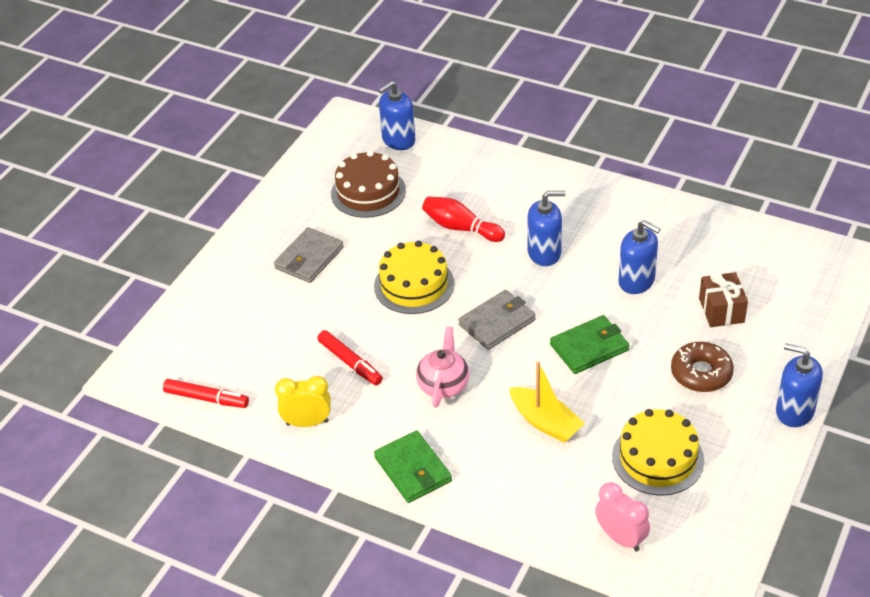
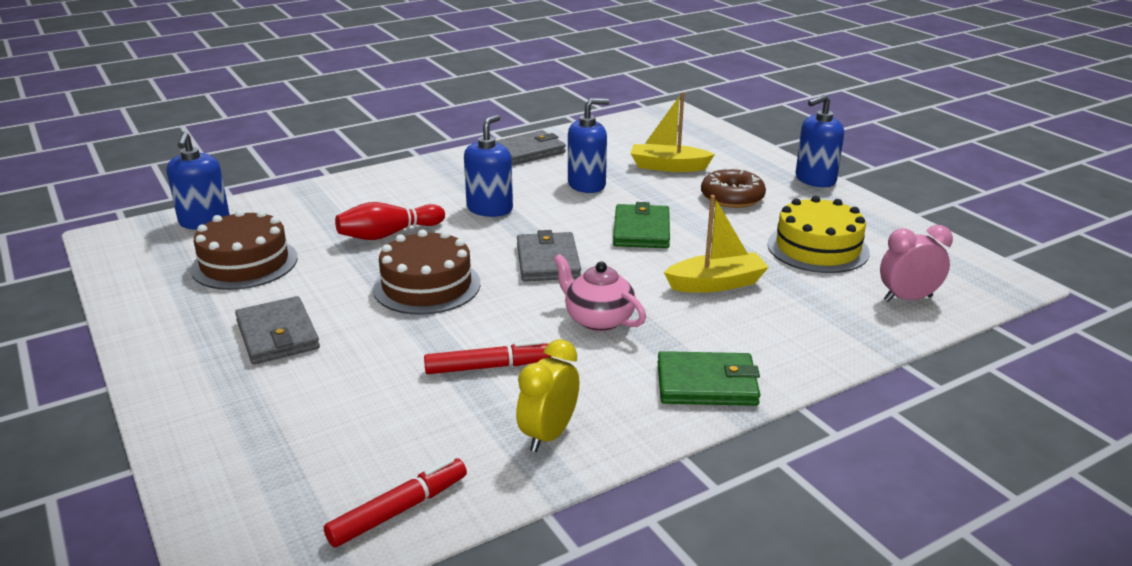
camera: 60 degrees left, 15 degrees down
yellow cake [374,241,455,314] -> brown cake [373,230,481,315]
brown gift [699,272,748,327] -> yellow boat [630,92,715,172]
none -> grey wallet [495,130,566,165]

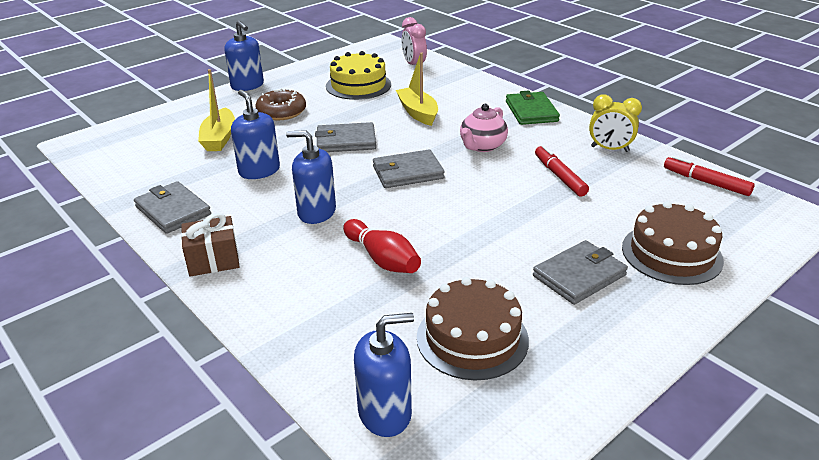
camera: 100 degrees left, 5 degrees up
brown cake [373,230,481,315] -> brown cake moved to [622,201,724,285]
green wallet [613,202,670,248] -> grey wallet [315,122,376,152]
none -> brown gift [181,213,240,276]

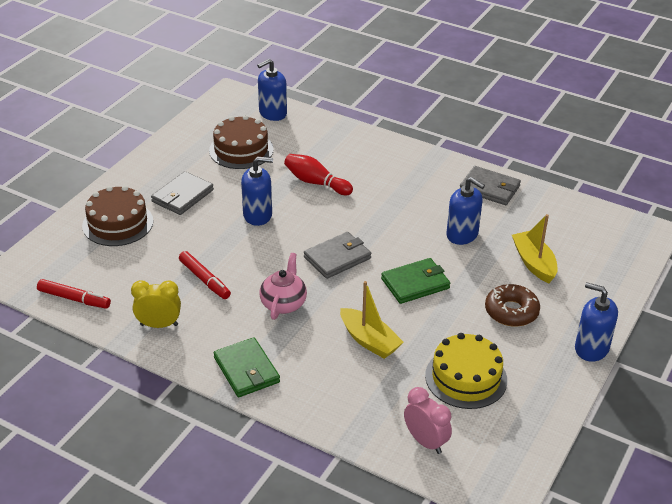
camera: 160 degrees right, 5 degrees up
brown gift [181,213,240,276] -> none
blue soap dispenser [286,130,336,224] -> blue soap dispenser moved to [241,157,273,226]
grey wallet [315,122,376,152] -> green wallet [381,258,450,304]

